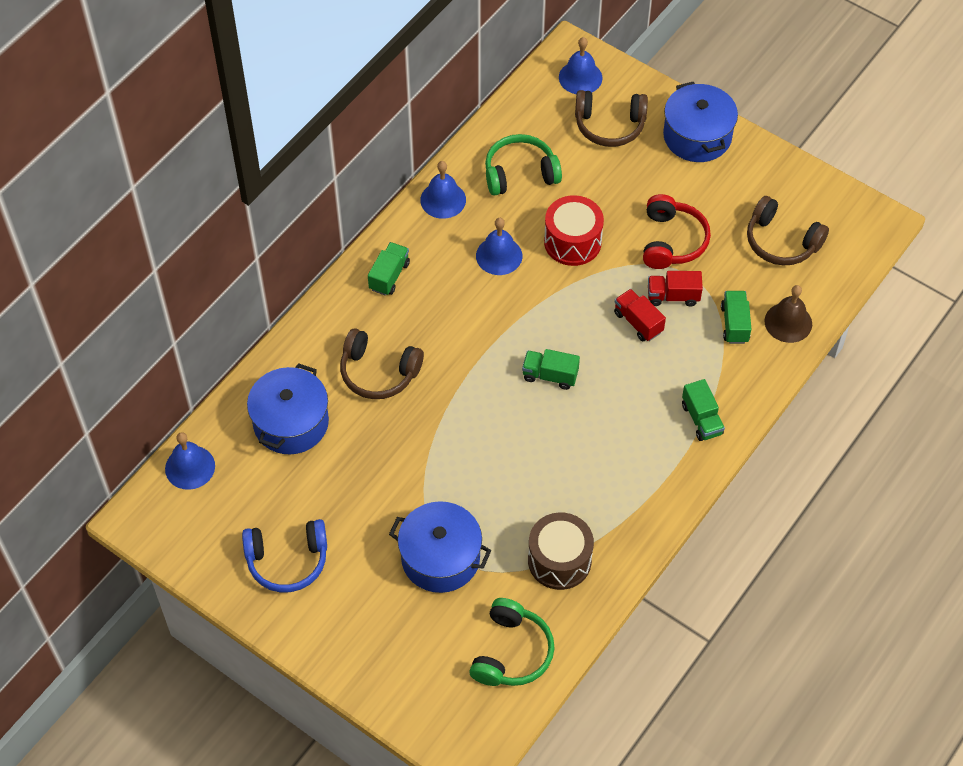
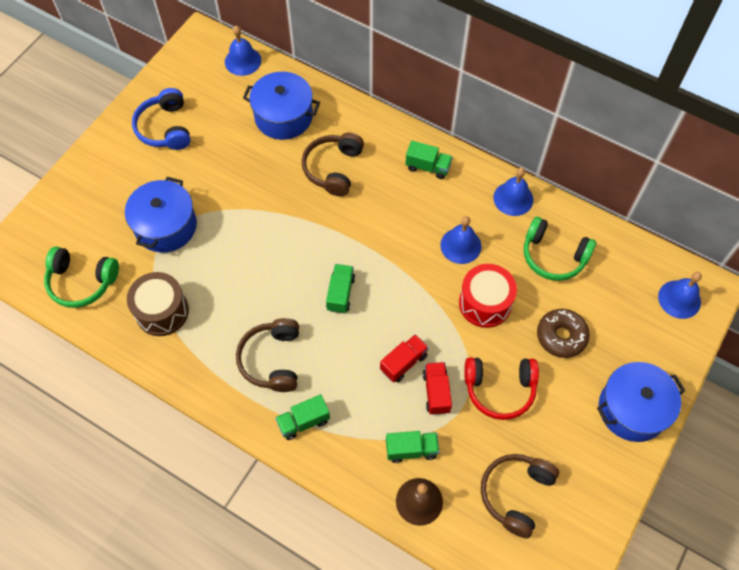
camera: 85 degrees right, 5 degrees up
green headphones [485,134,562,196] -> green headphones turned 135 degrees clockwise [524,217,596,281]
brown headphones [575,90,648,147] -> brown headphones moved to [236,318,299,392]
none -> brown donut [537,309,590,358]

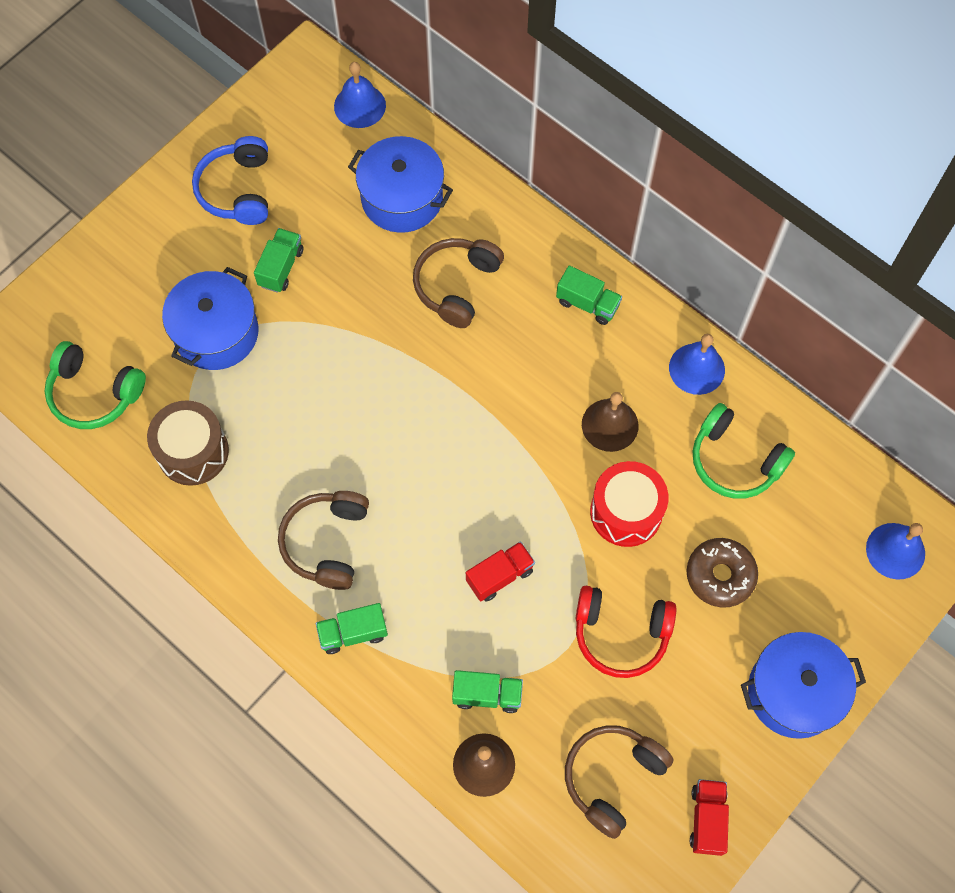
camera: 10 degrees right, 5 degrees up
green truck [326,264,355,313] -> green truck moved to [254,228,303,293]
red truck [423,362,452,415] -> red truck moved to [690,779,729,856]
blue bell [440,216,482,264] -> brown bell [582,392,639,452]

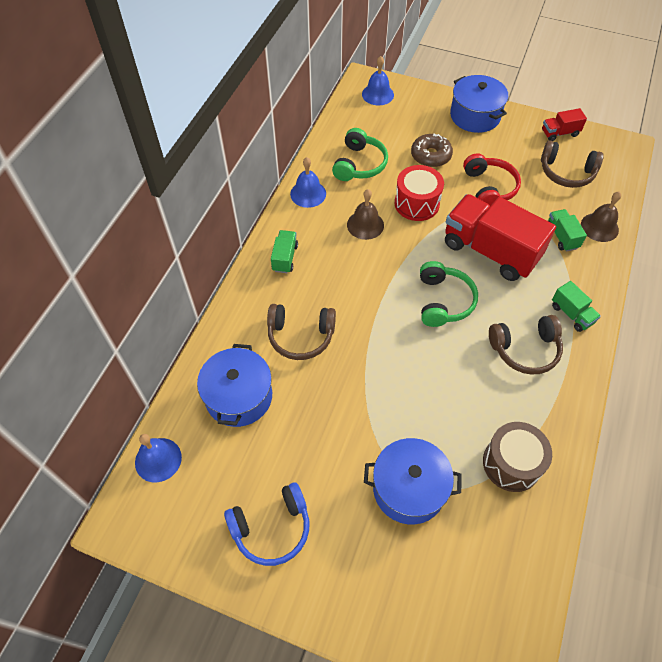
camera: 110 degrees left, 10 degrees down
green headphones [45,341,146,429] -> green headphones moved to [420,261,478,327]
green truck [254,228,303,293] -> none
red truck [466,541,535,602] -> red truck [445,194,556,281], size x2.22

